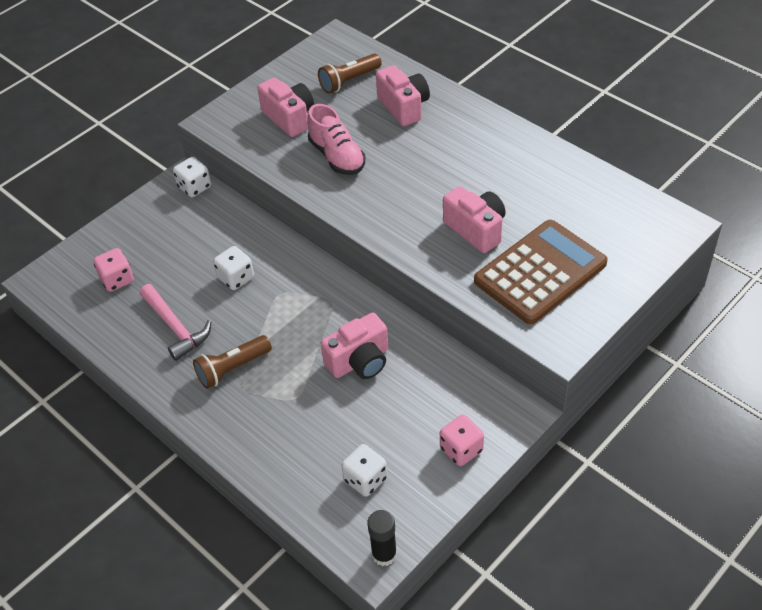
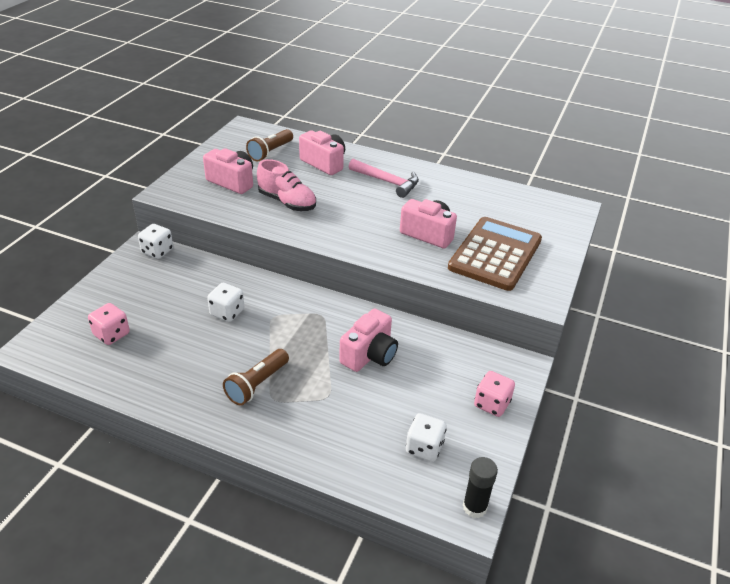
camera: 25 degrees left, 10 degrees down
pink hammer [139,284,211,361] -> pink hammer moved to [349,159,419,198]

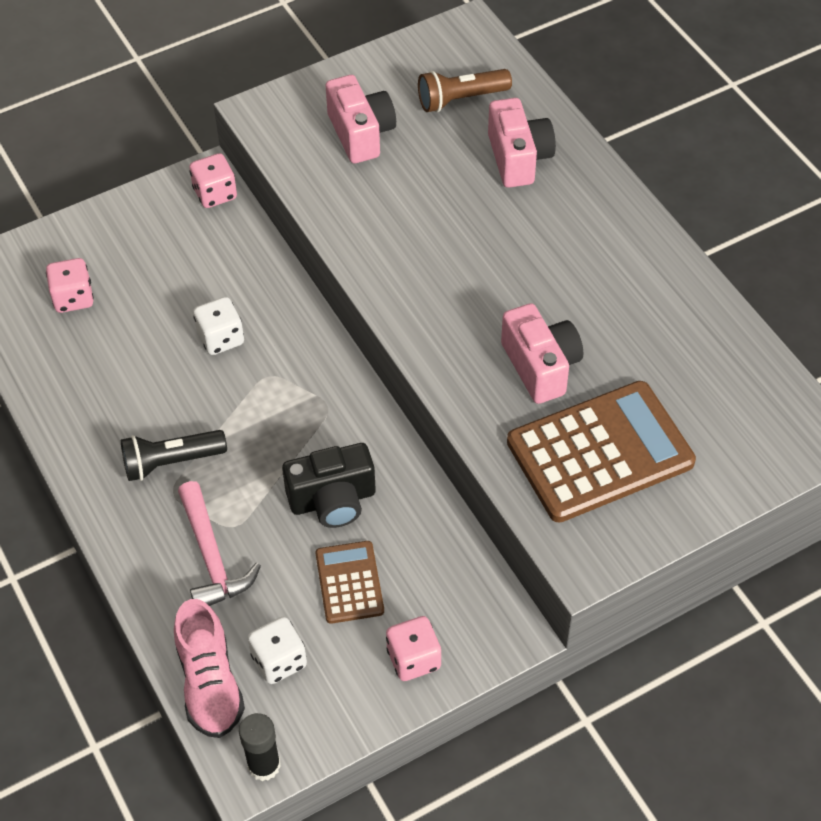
camera: 40 degrees right, 15 degrees up
white dice [138,224,173,259] -> pink dice [189,153,237,208]
brown flashlight [223,349,289,406] -> black flashlight [121,430,227,481]
pink shoe [257,159,316,211] -> pink shoe moved to [174,599,245,738]
pink camera [339,309,398,372] -> black camera [282,443,376,528]
pink hammer [349,159,419,198] -> pink hammer moved to [178,481,261,606]
none -> brown calculator [315,541,384,624]

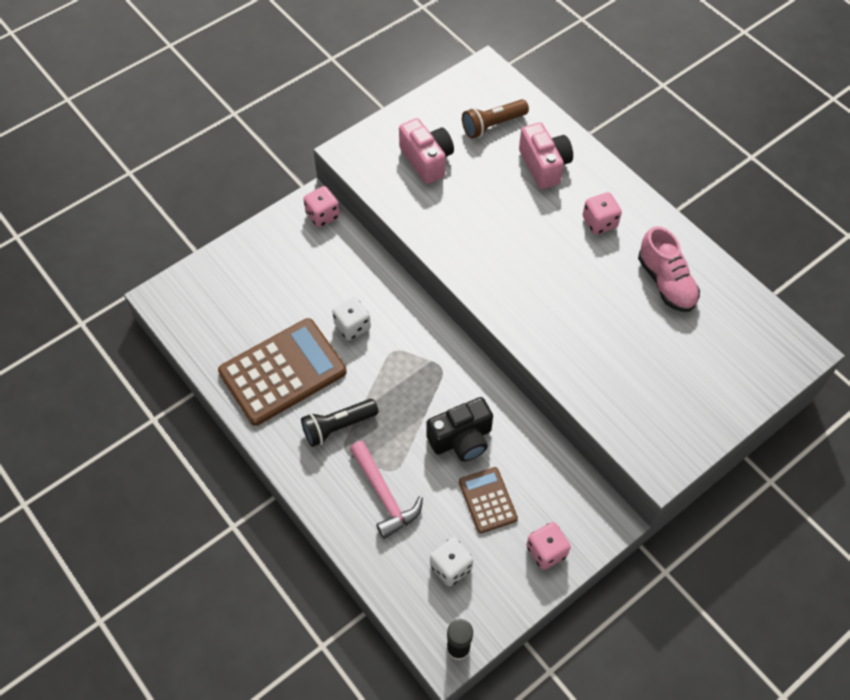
camera: 10 degrees left, 5 degrees up
pink dice [46,258,94,313] -> pink dice moved to [583,192,622,235]
pink shoe [174,599,245,738] -> pink shoe moved to [638,226,700,312]
pink camera [501,303,583,404] -> none
brown calculator [507,381,696,523] -> brown calculator moved to [218,318,347,426]

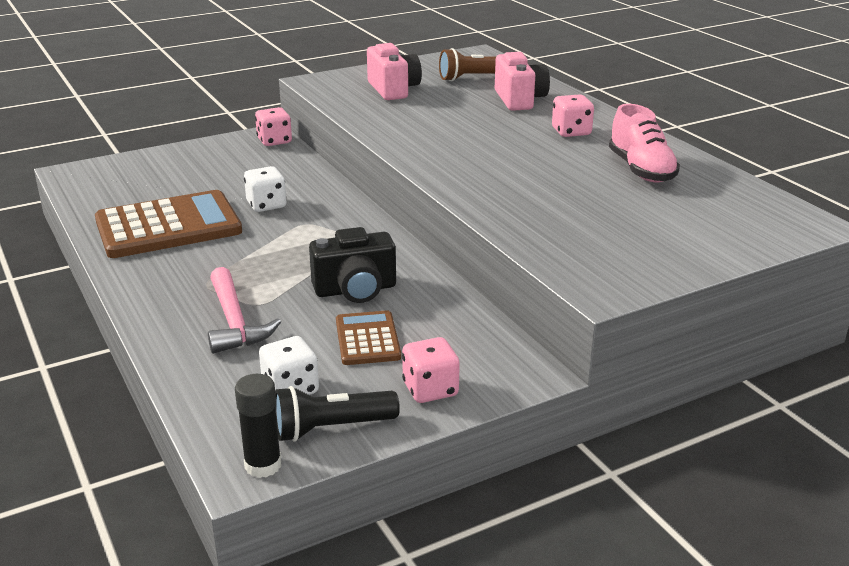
camera: 10 degrees right, 30 degrees down
black flashlight [301,399,378,447] -> black flashlight moved to [275,386,400,442]

